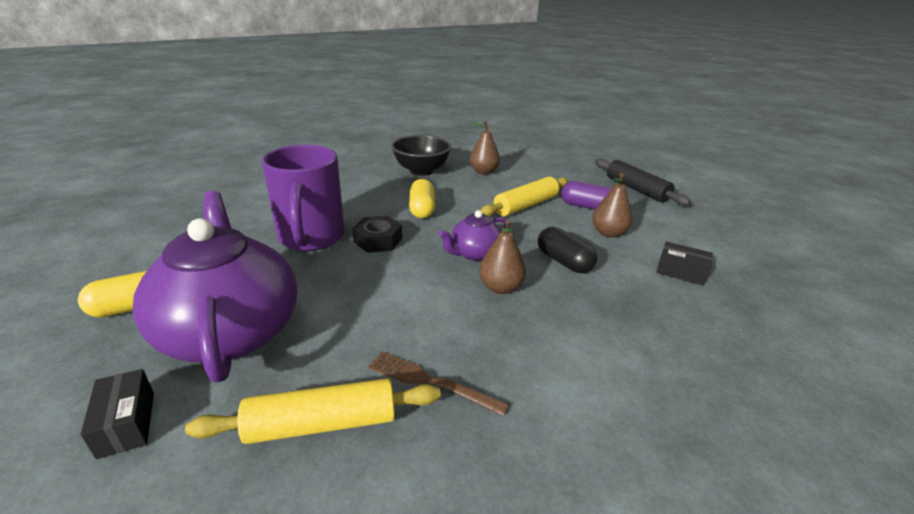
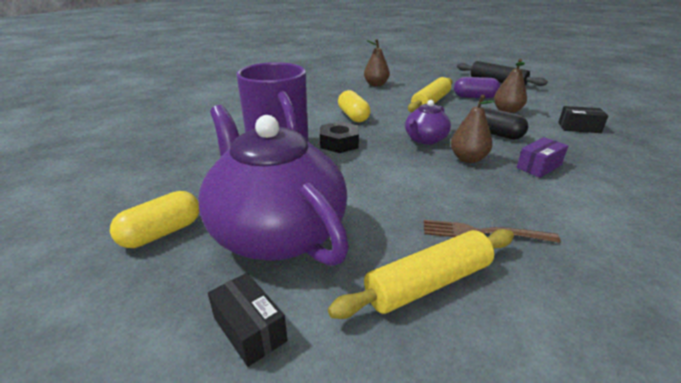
camera: 15 degrees left, 0 degrees up
black bowl [391,135,451,176] -> none
none -> purple box [517,137,568,178]

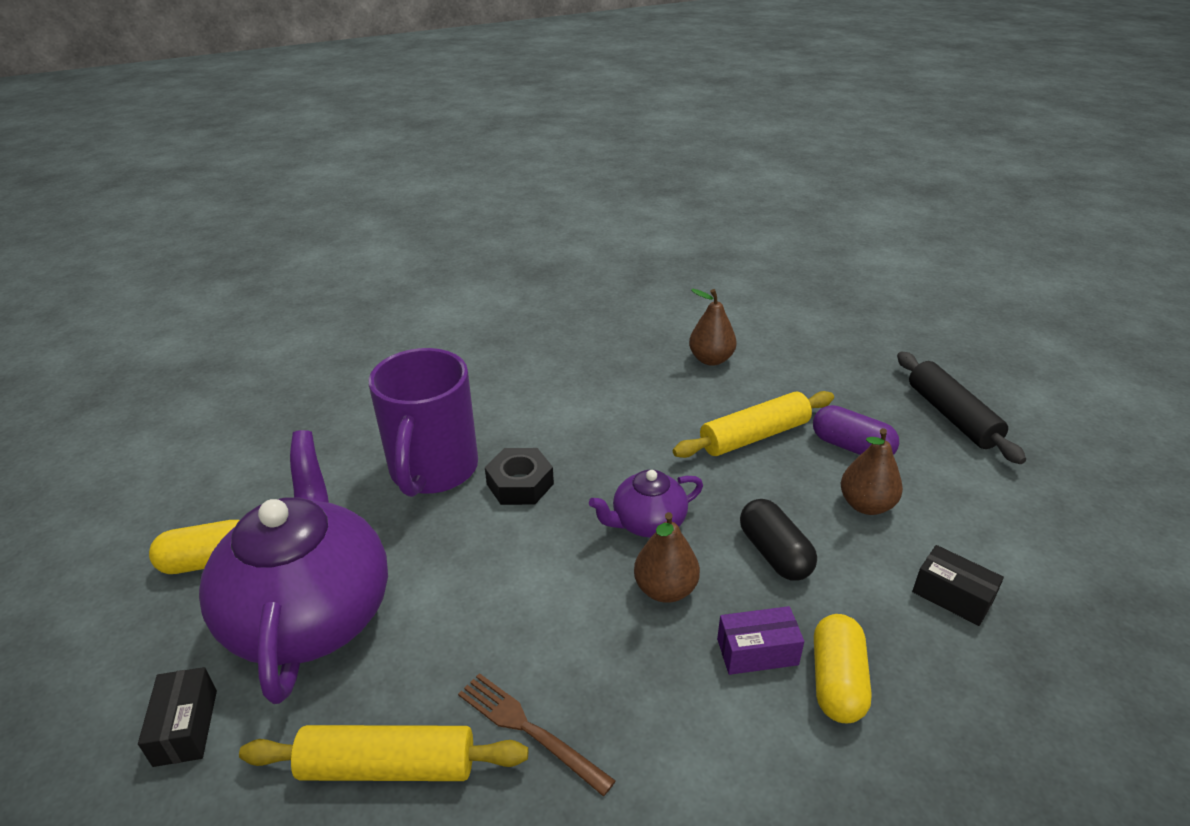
camera: 30 degrees right, 5 degrees up
yellow capsule [338,90,370,122] -> yellow capsule moved to [814,614,872,723]

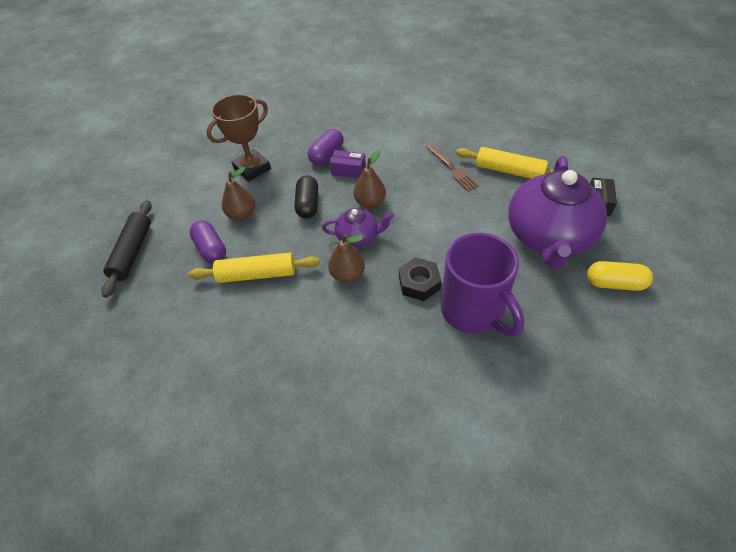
camera: 155 degrees left, 15 degrees up
purple mug [369,348,478,497] -> purple mug turned 120 degrees clockwise [441,233,524,337]
brown pear [689,289,737,366] -> brown pear moved to [328,234,365,283]
yellow capsule [814,614,872,723] -> purple capsule [308,129,344,165]
black box [912,545,1004,626] -> brown trophy [206,94,271,182]

